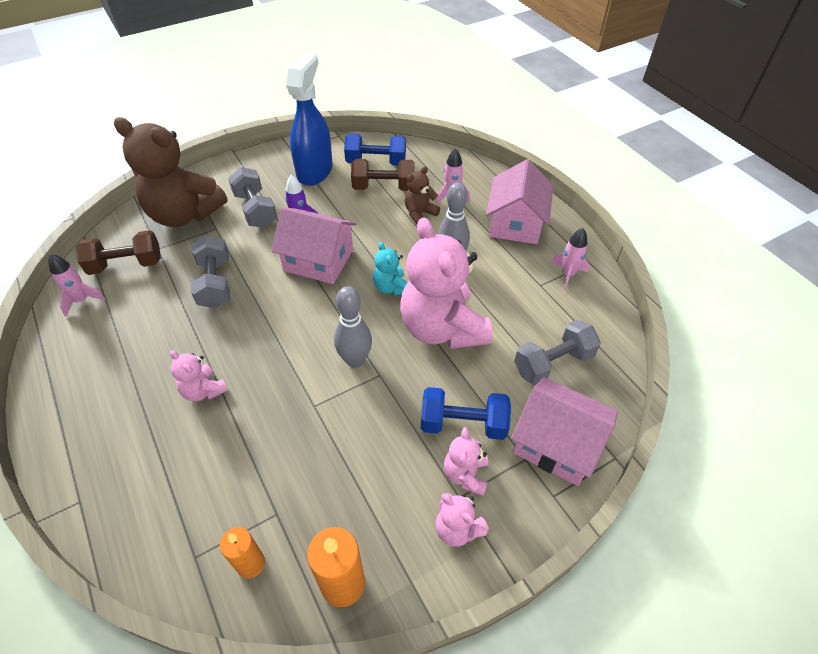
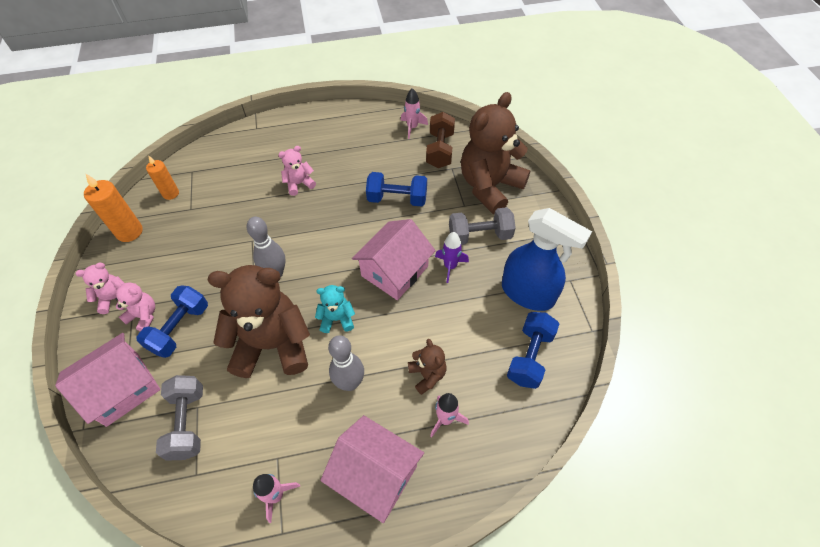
camera: 110 degrees right, 5 degrees up
grey dumbbell [191,235,230,308] -> blue dumbbell [366,172,427,207]
brown dumbbell [351,159,414,191] -> none
pink teddy bear [400,217,493,349] -> brown teddy bear [208,265,310,378]

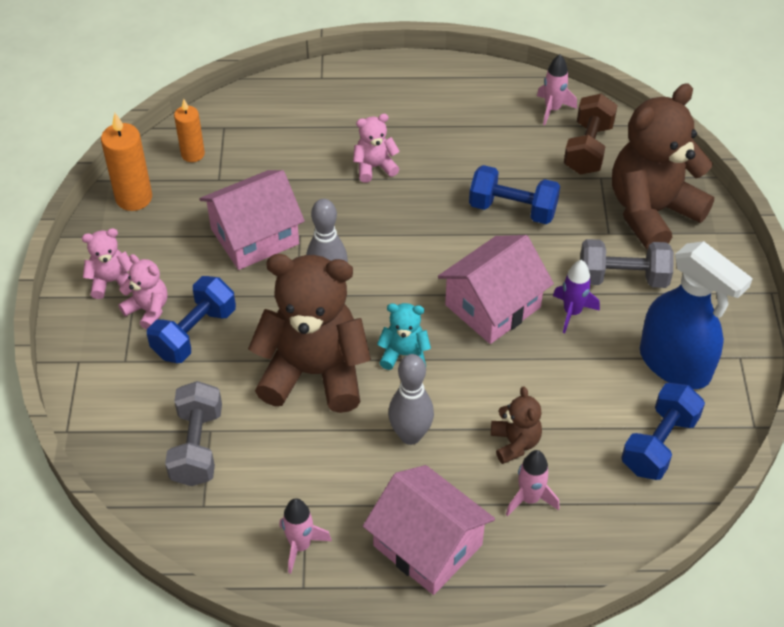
camera: 10 degrees right, 5 degrees down
pink house [55,333,160,427] -> pink house moved to [199,170,305,270]

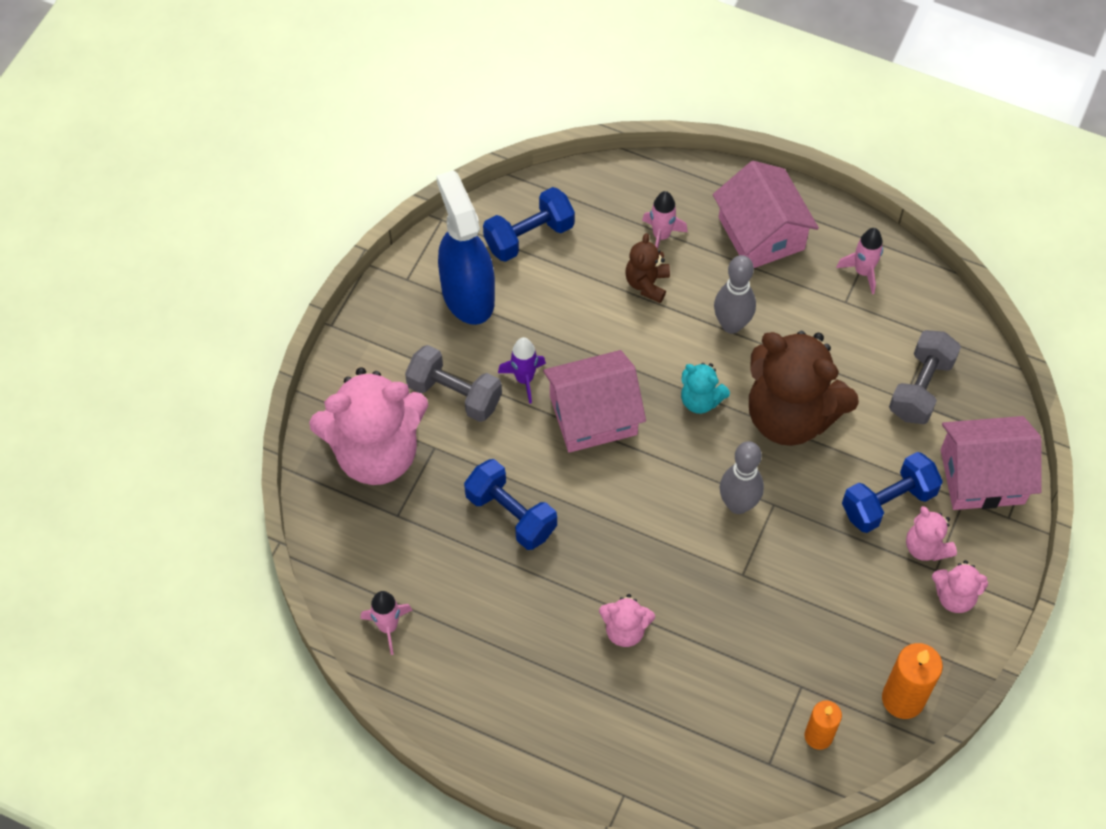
camera: 155 degrees left, 10 degrees up
pink house [199,170,305,270] -> pink house moved to [941,416,1041,510]
brown dumbbell [564,94,618,175] -> none
brown teddy bear [612,84,714,251] -> pink teddy bear [309,367,428,485]

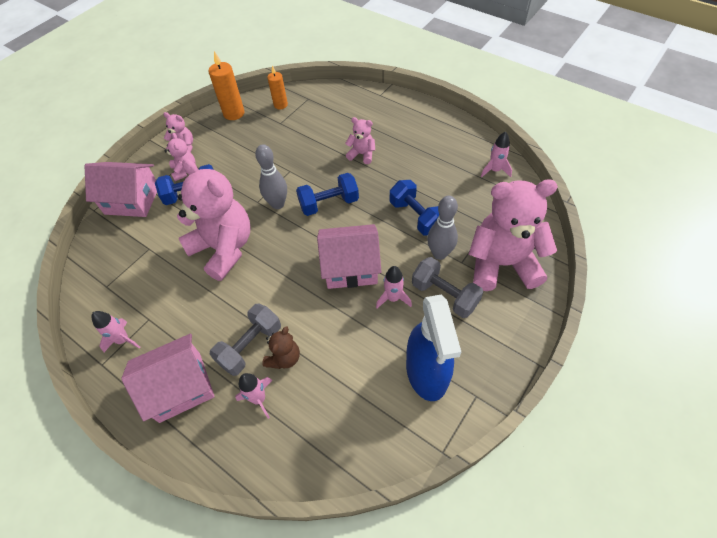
camera: 165 degrees left, 5 degrees down
blue dumbbell [483,187,575,262] -> blue dumbbell moved to [296,173,359,216]
purple rocket [498,337,546,404] -> pink rocket [376,266,412,308]
turquoise teddy bear [681,363,730,414] -> none
pink house [713,161,819,268] -> pink house turned 75 degrees clockwise [121,333,215,423]
grey bowling pin [714,255,756,334] -> grey bowling pin moved to [427,196,458,260]
brown teddy bear [749,331,859,446] -> pink teddy bear [177,158,251,281]
grey dumbbell [889,330,961,424] -> grey dumbbell moved to [210,304,281,376]

